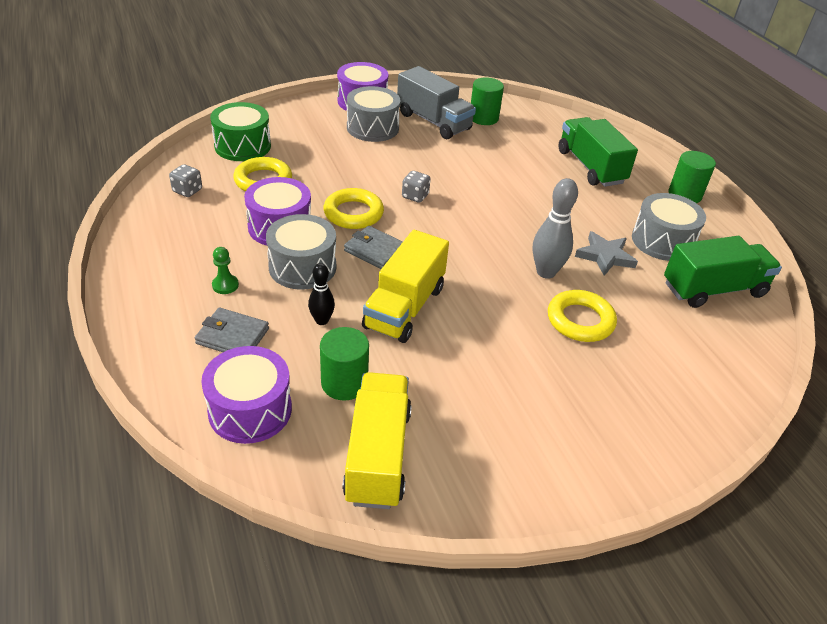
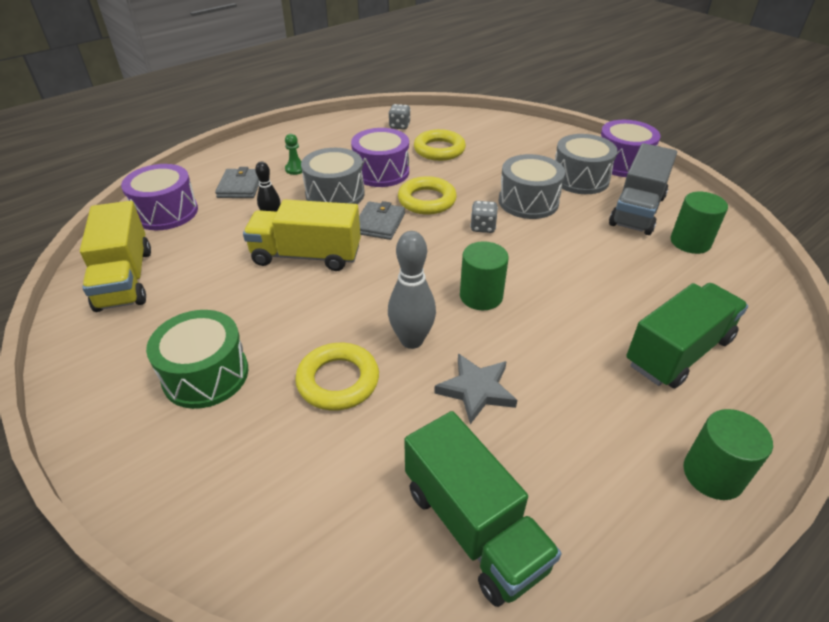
camera: 75 degrees right, 0 degrees up
green drum [210,102,271,161] -> green drum moved to [146,310,249,409]
green cylinder [320,327,369,401] -> green cylinder moved to [460,241,509,311]
yellow truck [342,372,412,509] -> yellow truck turned 90 degrees clockwise [80,201,151,312]
grey drum [632,193,706,261] -> grey drum moved to [499,154,565,219]

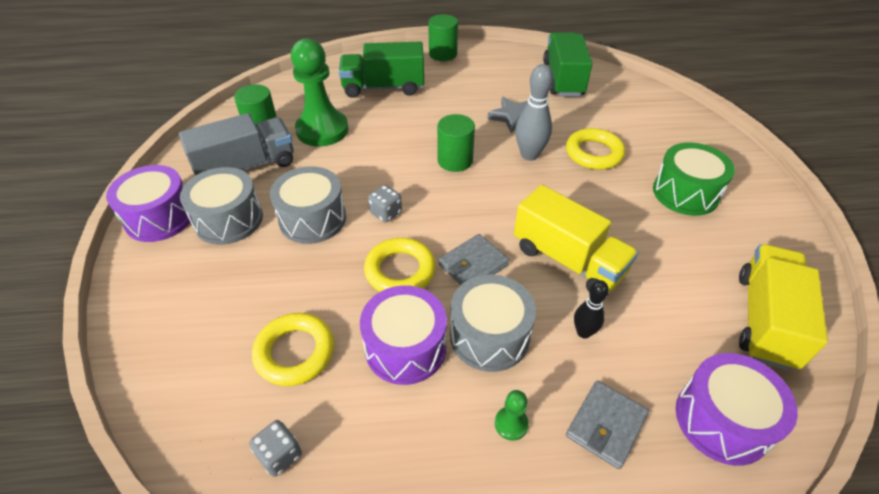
camera: 145 degrees left, 5 degrees up
none -> green pawn [291,38,349,146]

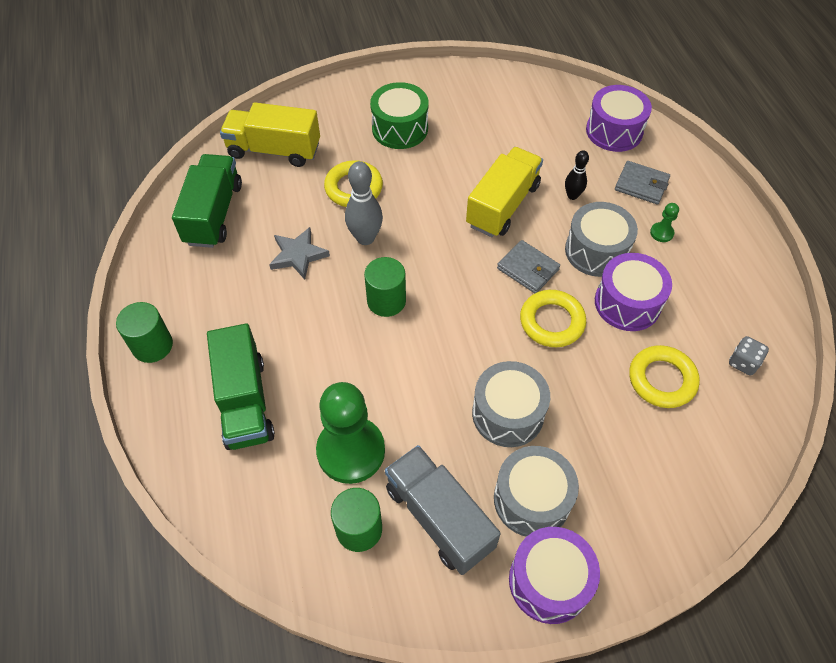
camera: 100 degrees left, 10 degrees up
grey dice [368,185,402,222] -> none
green truck [543,32,592,97] -> green truck turned 105 degrees clockwise [172,154,242,248]
yellow truck [739,244,828,371] -> yellow truck moved to [220,102,320,167]

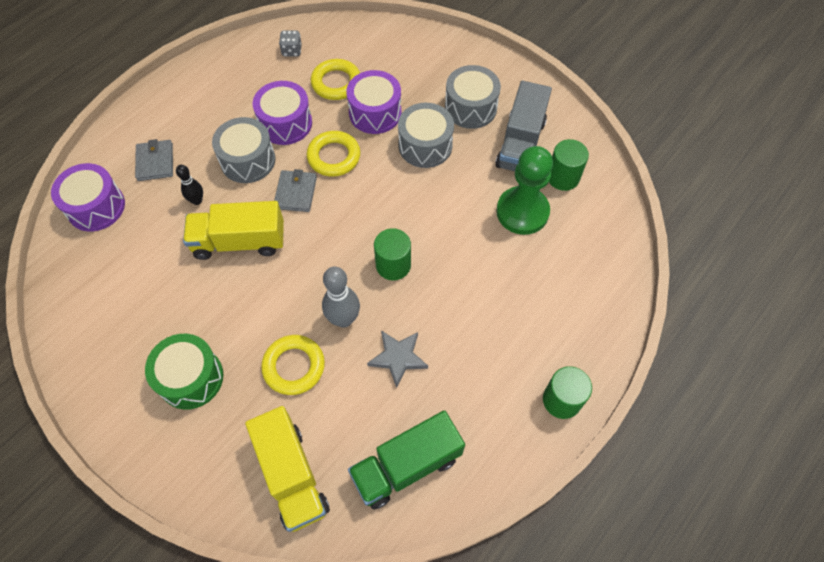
camera: 125 degrees left, 5 degrees up
green truck [207,323,275,450] -> none
purple drum [509,527,600,624] -> purple drum moved to [346,70,402,134]
green pawn [650,203,679,242] -> none

